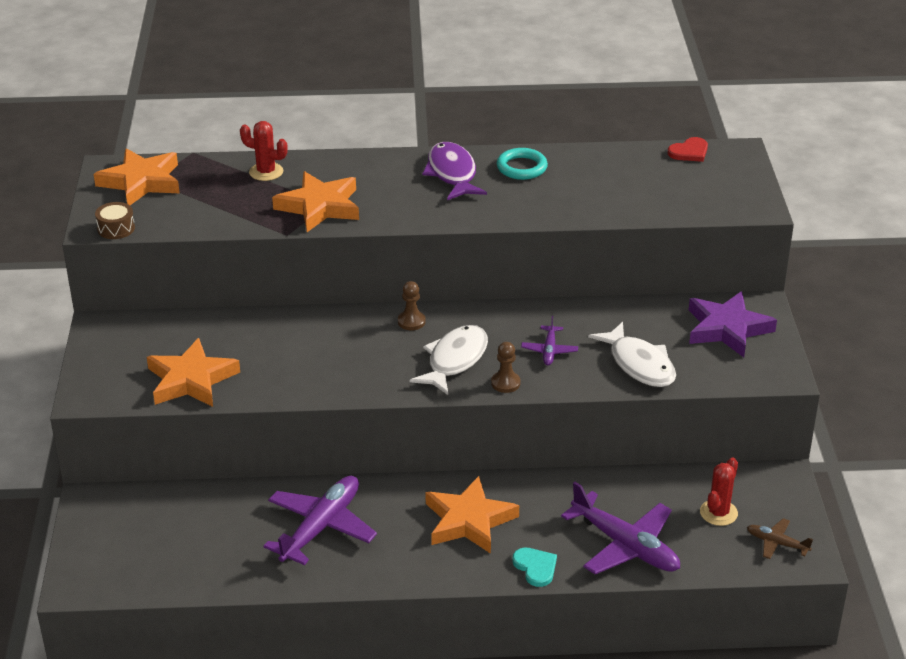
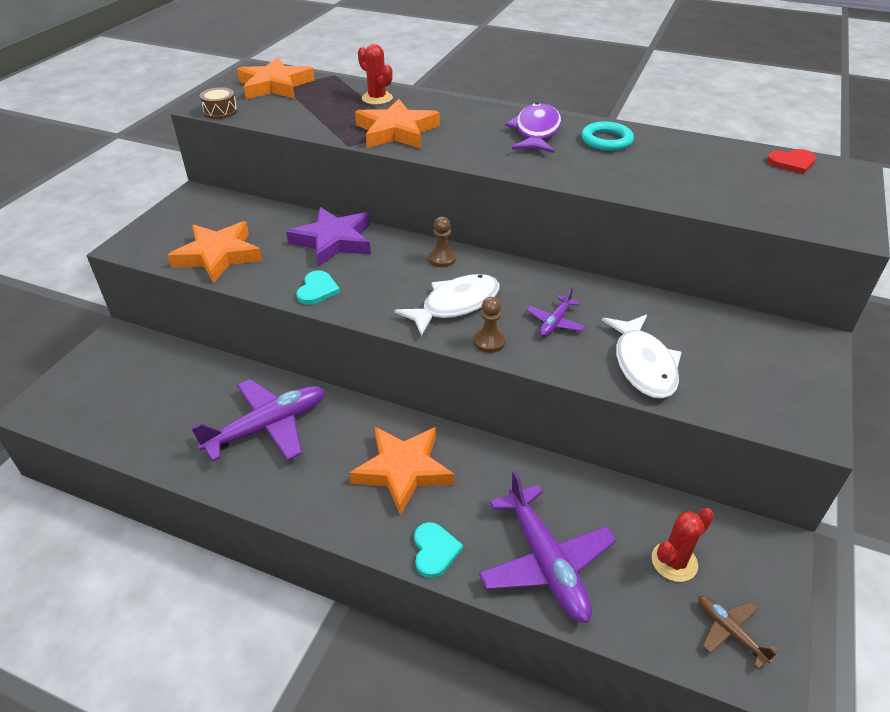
camera: 25 degrees right, 5 degrees up
purple star [689,291,777,357] -> purple star moved to [286,207,371,267]
none -> turquoise heart [296,270,340,305]

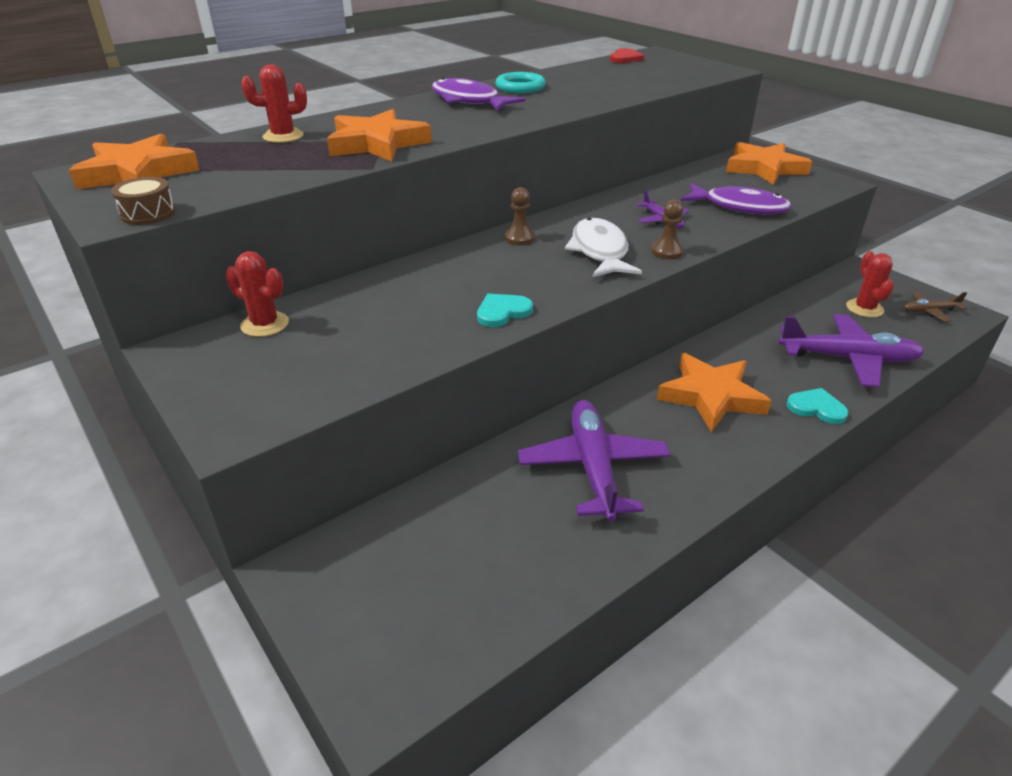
camera: 60 degrees left, 5 degrees down
orange star [167,221,262,283] -> orange star moved to [726,142,812,185]
purple star [286,207,371,267] -> none
turquoise heart [296,270,340,305] -> turquoise heart turned 75 degrees counterclockwise [477,293,533,327]
white fish [602,314,681,399] -> purple fish [681,183,792,215]
none -> red cactus [225,251,289,337]

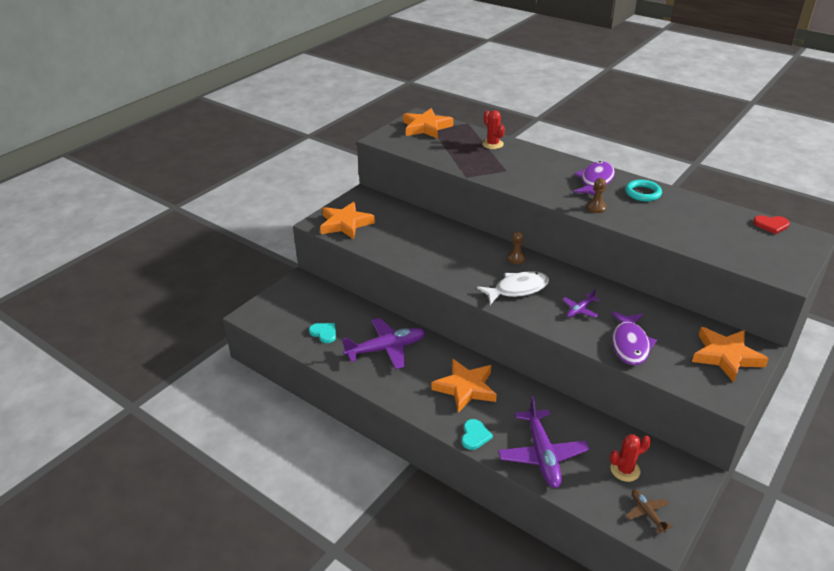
camera: 75 degrees right, 0 degrees up
brown drum [111,177,176,225] -> none
red cactus [225,251,289,337] -> none
orange star [327,109,432,162] -> orange star moved to [320,201,375,239]
turquoise heart [477,293,533,327] -> turquoise heart moved to [309,323,336,343]
brown pawn [651,200,684,259] -> brown pawn moved to [587,178,607,213]

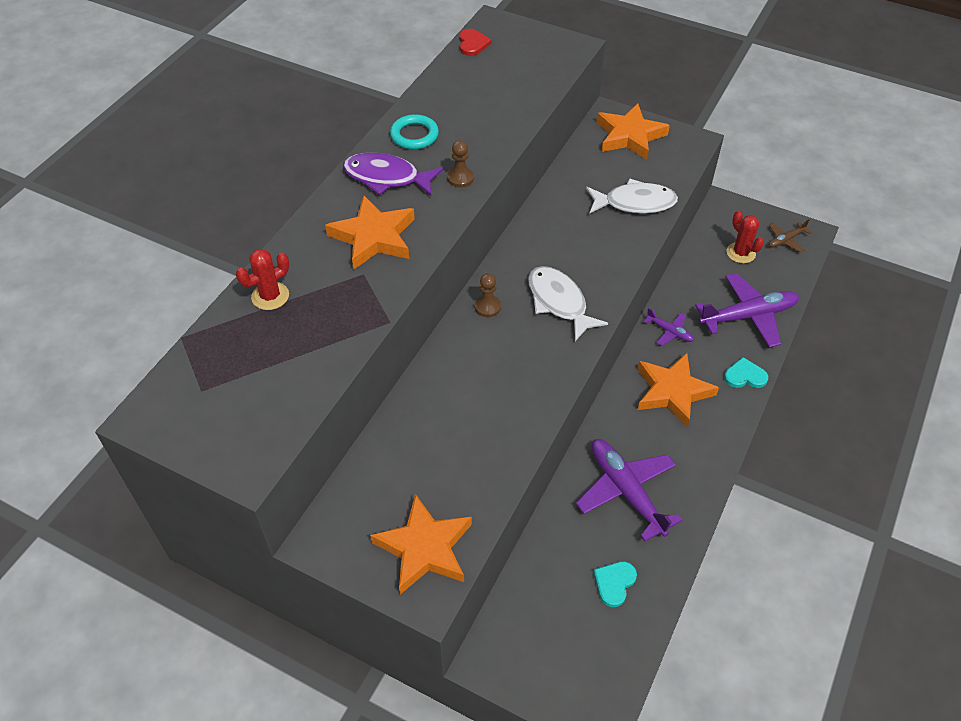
camera: 100 degrees left, 15 degrees up
orange star [403,108,453,139] -> orange star moved to [325,196,415,269]
purple plane [562,289,600,318] -> purple plane moved to [644,308,694,346]
purple fish [611,311,657,365] -> white fish [586,178,678,214]

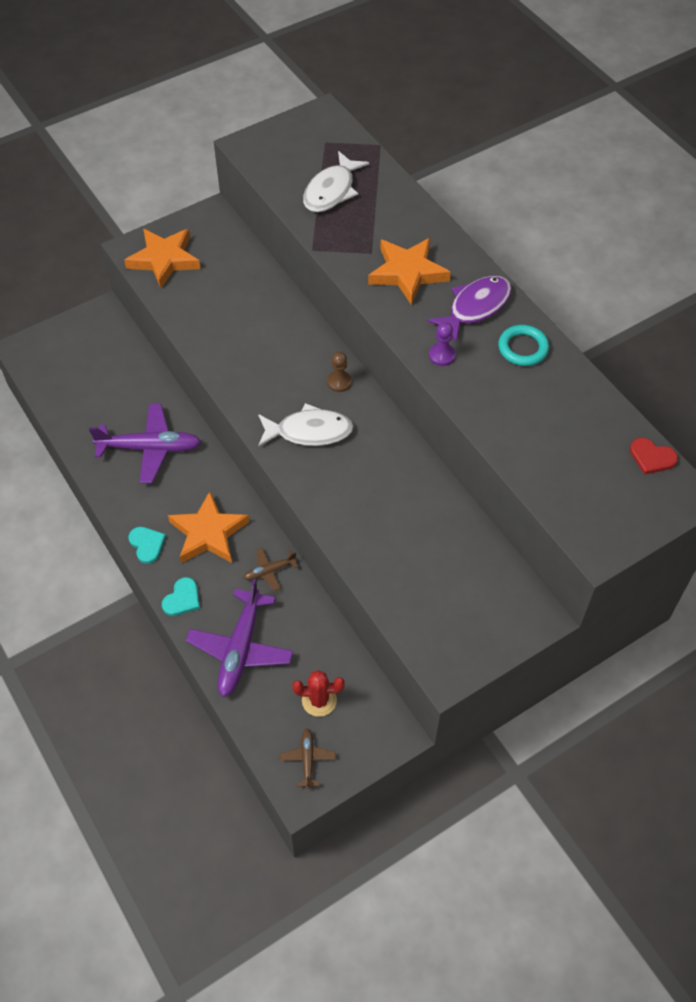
camera: 120 degrees right, 5 degrees up
red cactus [236,249,289,310] -> none
brown pawn [447,140,474,187] -> purple pawn [429,322,456,366]
white fish [586,178,678,214] -> white fish moved to [303,151,369,212]
turquoise heart [593,561,637,607] -> turquoise heart moved to [128,527,166,564]
orange star [596,103,670,160] -> none
purple plane [644,308,694,346] -> brown plane [243,548,298,591]

